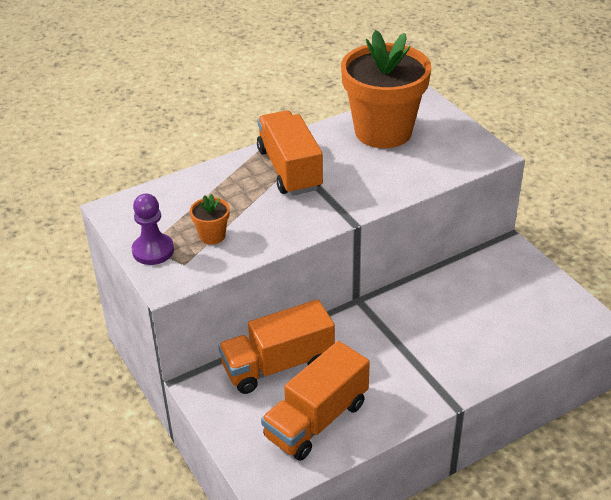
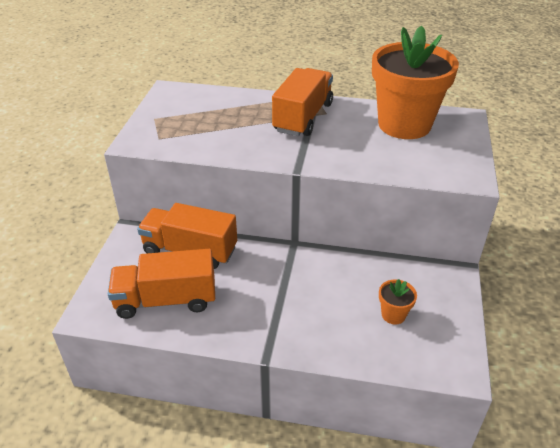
camera: 40 degrees right, 0 degrees up
purple pawn [132,194,174,265] -> none
orange flower pot [190,194,230,245] -> orange flower pot moved to [379,279,417,324]

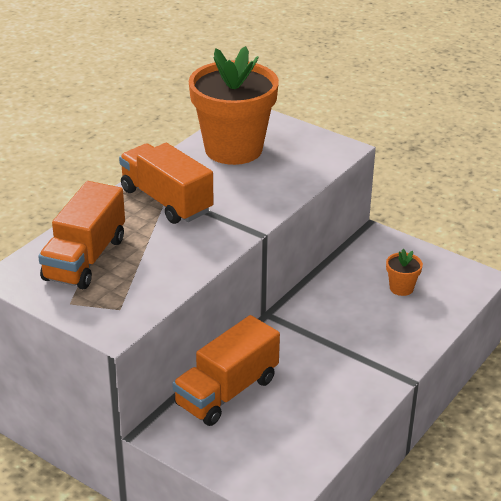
camera: 65 degrees left, 5 degrees down
orange truck [108,249,215,319] -> orange truck moved to [38,181,125,289]

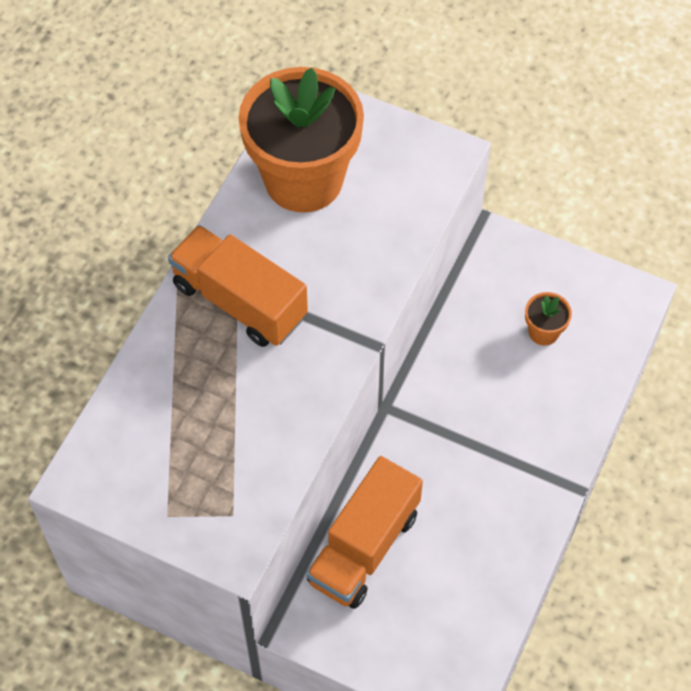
camera: 10 degrees left, 25 degrees up
orange truck [38,181,125,289] -> none

